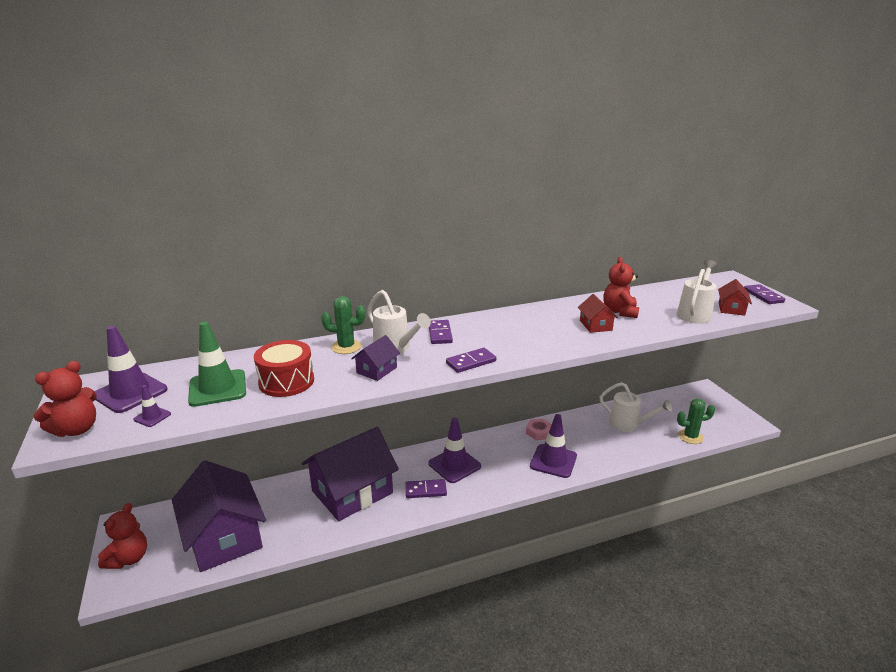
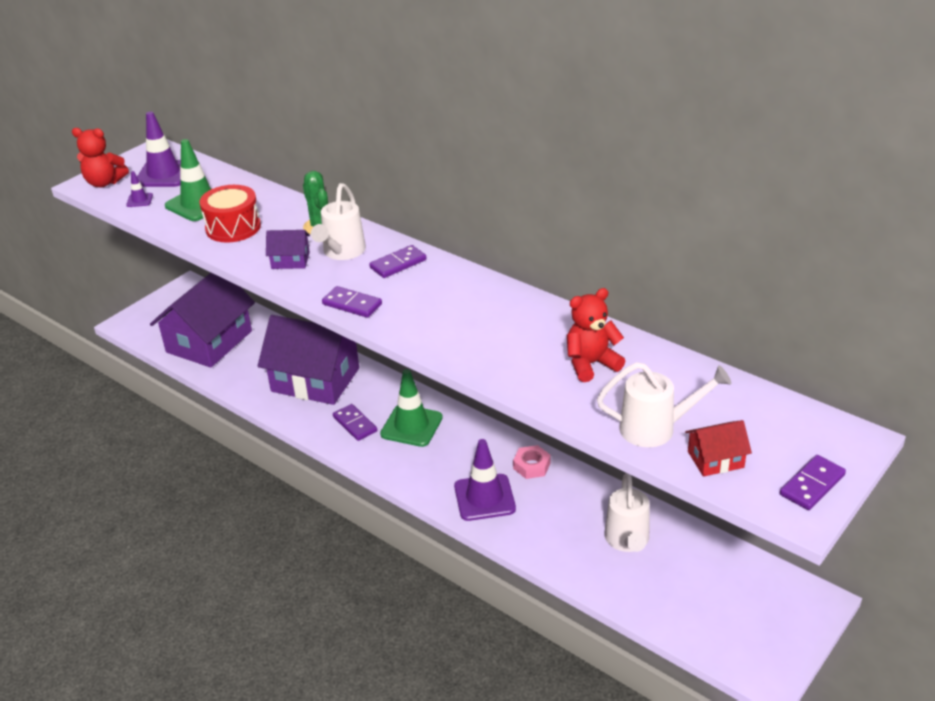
camera: 60 degrees right, 10 degrees up
red teddy bear [98,503,147,569] -> none
purple traffic cone [428,418,481,483] -> green traffic cone [380,369,443,447]
red house [578,294,618,333] -> none
green cactus [677,399,715,444] -> none

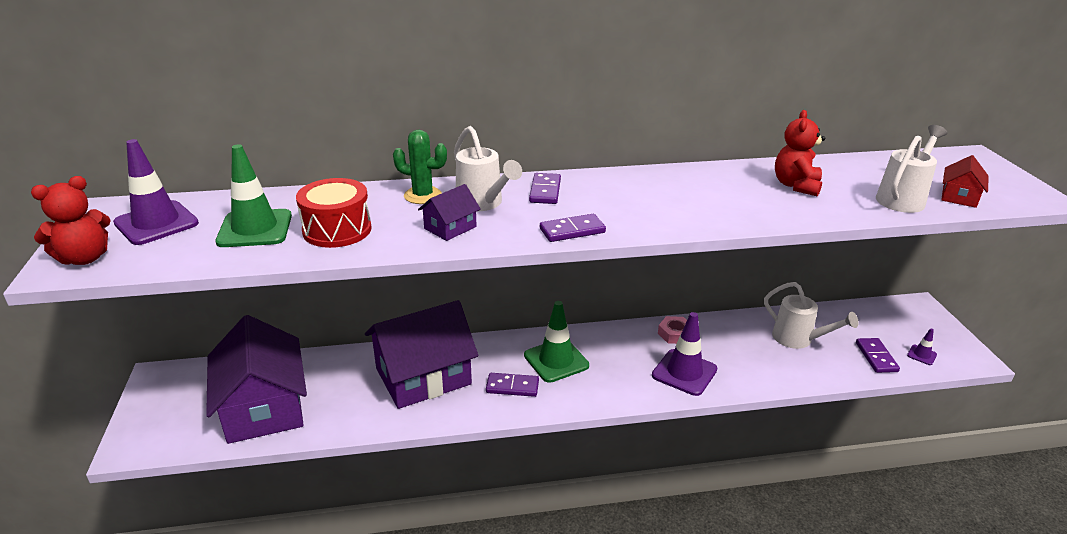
camera: 50 degrees left, 5 degrees down
purple traffic cone [126,171,153,207] -> purple traffic cone moved to [907,328,937,365]
purple domino [780,455,846,510] -> purple domino moved to [856,338,900,373]

